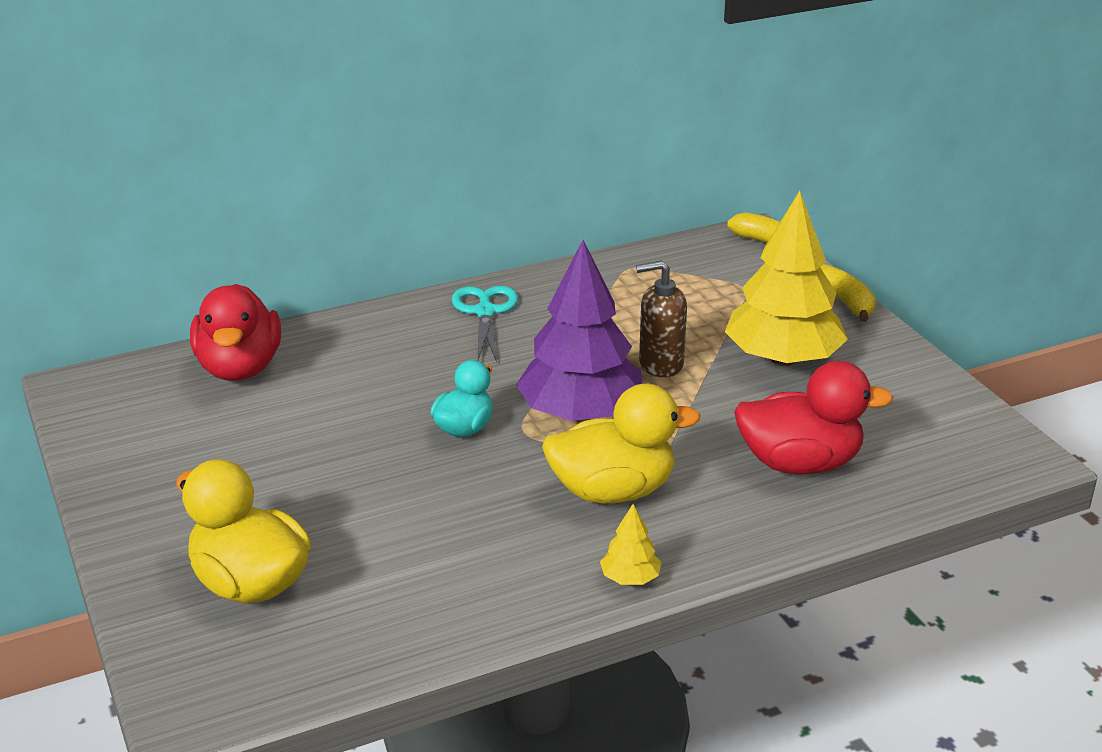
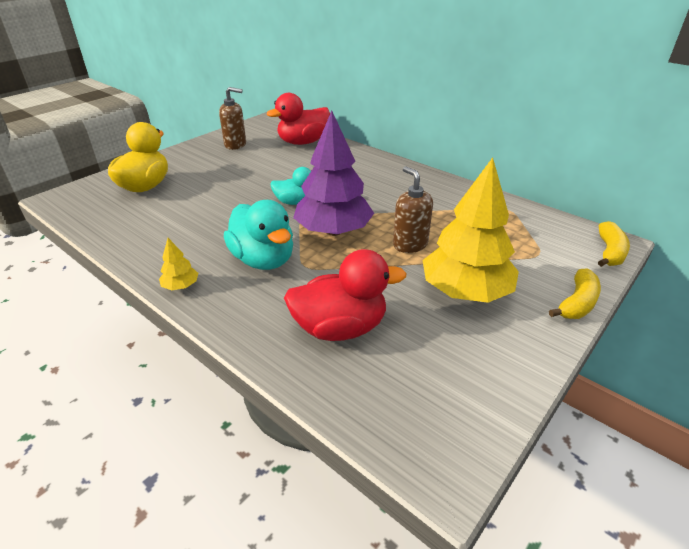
camera: 65 degrees right, 5 degrees up
turquoise scissors [452,286,518,362] -> none
yellow duck [542,384,701,503] -> turquoise duck [224,200,293,270]
red duck [734,361,893,474] -> red duck turned 75 degrees counterclockwise [284,249,406,341]
none -> brown soap dispenser [219,87,246,150]

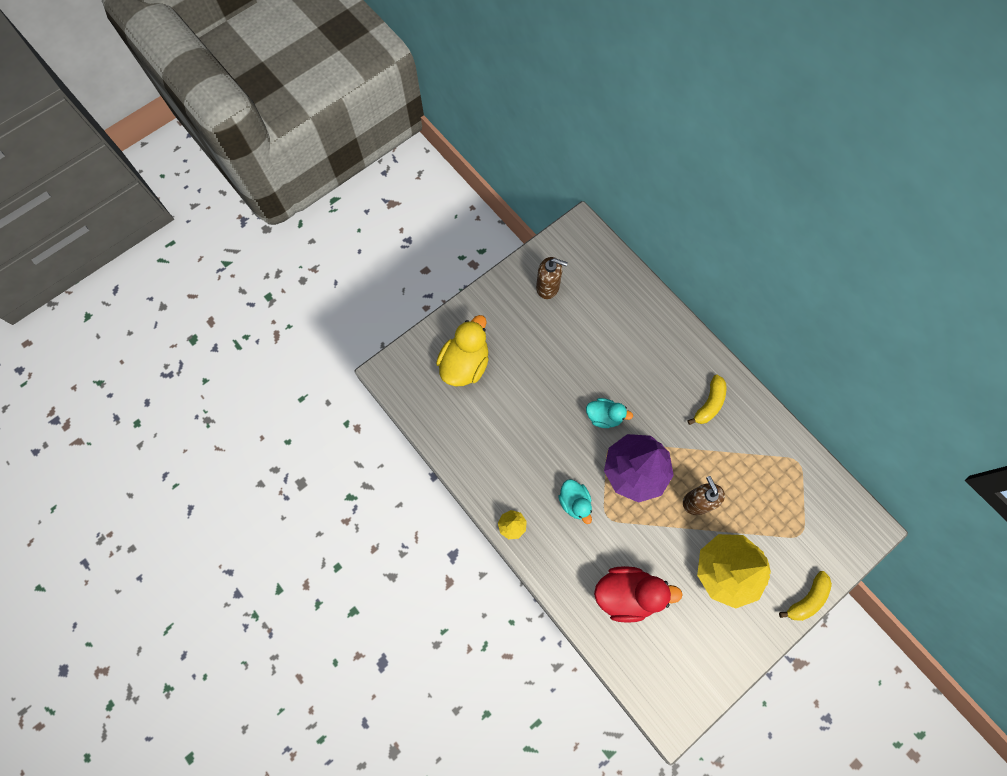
camera: 10 degrees right, 35 degrees up
turquoise duck [224,200,293,270] -> turquoise duck [558,479,592,524], size x0.60
red duck [267,93,330,145] -> none
yellow banana [598,221,630,267] -> yellow banana moved to [688,375,727,425]

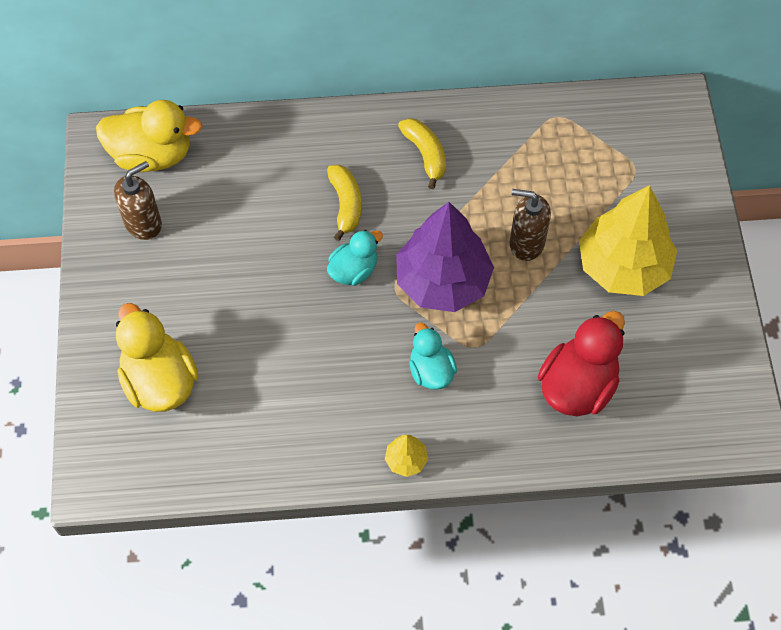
camera: 55 degrees left, 10 degrees down
turquoise duck [558,479,592,524] -> turquoise duck turned 120 degrees counterclockwise [409,323,457,390]
yellow banana [779,571,832,621] -> yellow banana moved to [327,165,362,241]
none -> yellow duck [96,100,202,172]

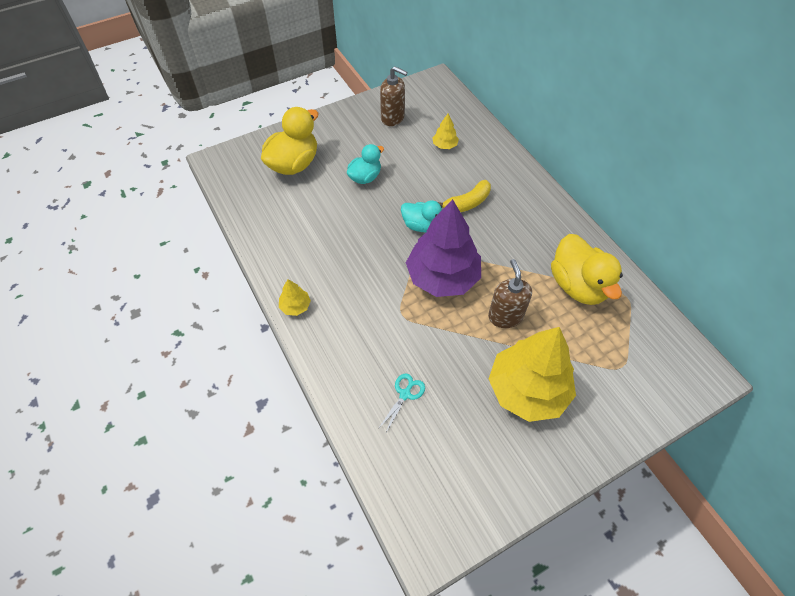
camera: 65 degrees right, 5 degrees down
yellow duck [96,100,202,172] -> yellow duck moved to [551,234,623,305]
yellow banana [398,118,446,189] -> none
turquoise duck [409,323,457,390] -> turquoise duck moved to [347,144,384,184]
red duck [538,311,625,416] -> turquoise scissors [378,374,425,432]
none -> yellow tree [432,113,459,149]

